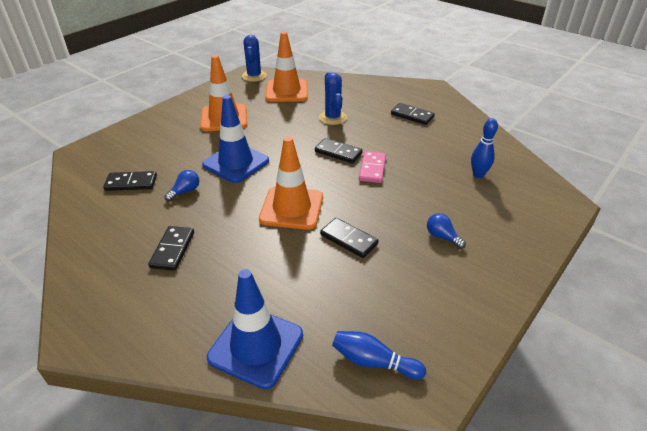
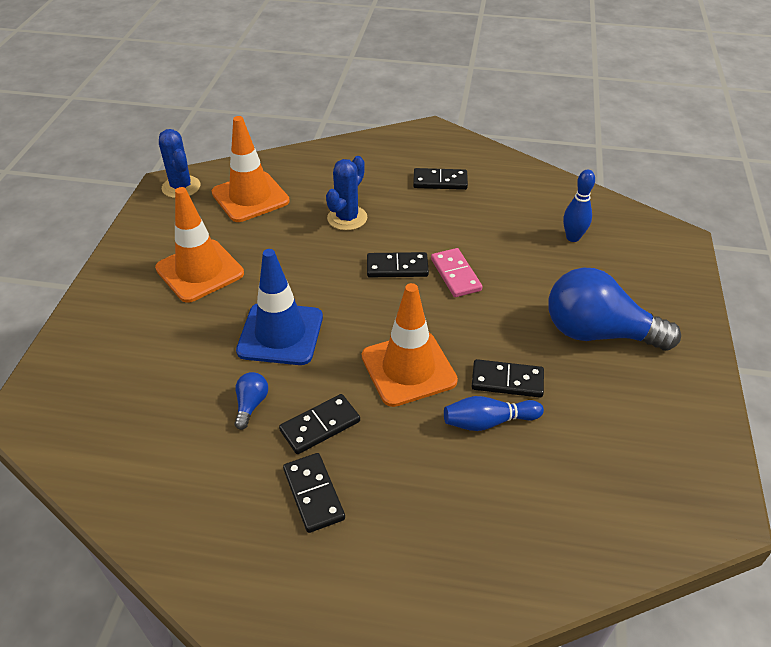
camera: 30 degrees left, 5 degrees up
black domino [103,171,157,191] -> black domino moved to [279,394,360,454]
blue traffic cone [207,269,303,389] -> none
blue cactus [319,72,347,125] -> blue cactus turned 75 degrees clockwise [326,156,367,231]
blue bowling pin [332,331,426,380] -> blue bowling pin moved to [444,396,544,431]
blue light bulb [427,213,466,249] -> blue light bulb [548,268,681,351], size x2.42

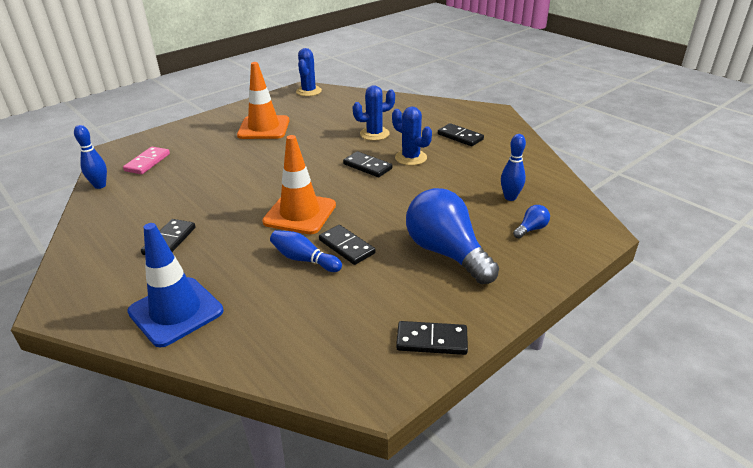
camera: 40 degrees right, 10 degrees down
orange traffic cone [212,116,290,222] -> none
blue light bulb [234,372,268,430] -> blue light bulb moved to [513,205,550,239]
blue traffic cone [236,249,323,365] -> blue traffic cone moved to [127,223,223,348]
black domino [279,394,360,454] -> black domino moved to [396,321,468,355]
pink domino [431,248,482,297] -> pink domino moved to [123,147,170,174]
none -> blue bowling pin [74,125,107,189]
none -> blue cactus [392,106,432,165]

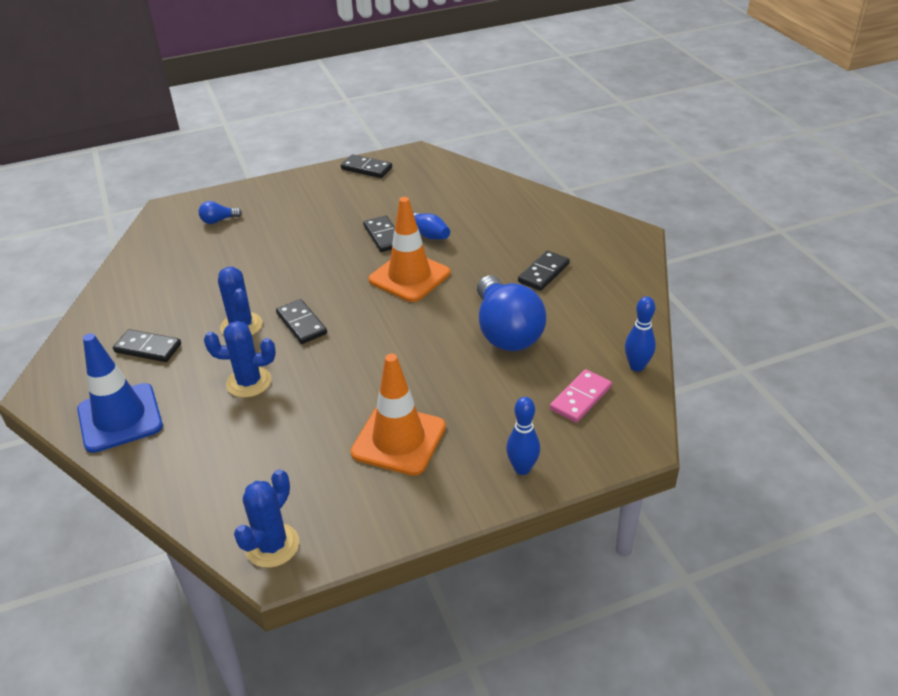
camera: 160 degrees left, 5 degrees up
blue traffic cone [127,223,223,348] -> blue traffic cone moved to [77,333,163,453]
blue light bulb [406,188,499,284] -> blue light bulb moved to [477,275,546,351]
black domino [438,123,484,146] -> black domino turned 45 degrees counterclockwise [113,329,181,362]
blue bowling pin [501,134,526,201] -> blue bowling pin moved to [506,397,540,475]

